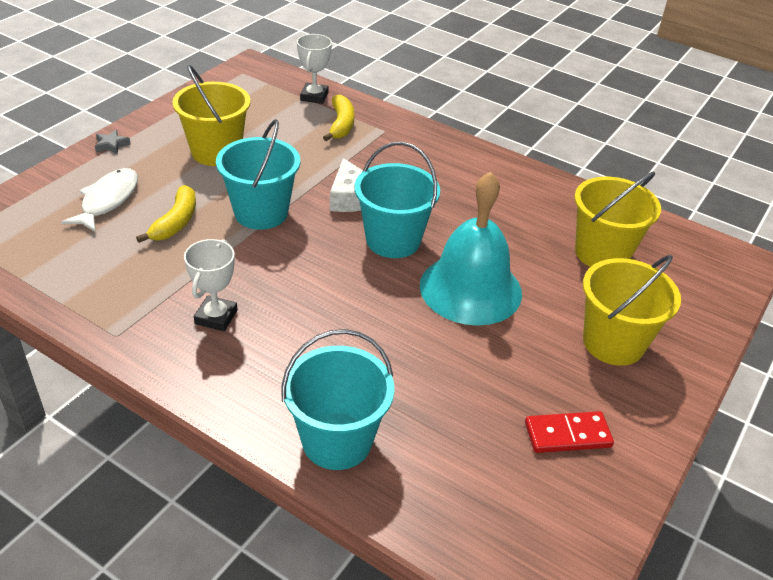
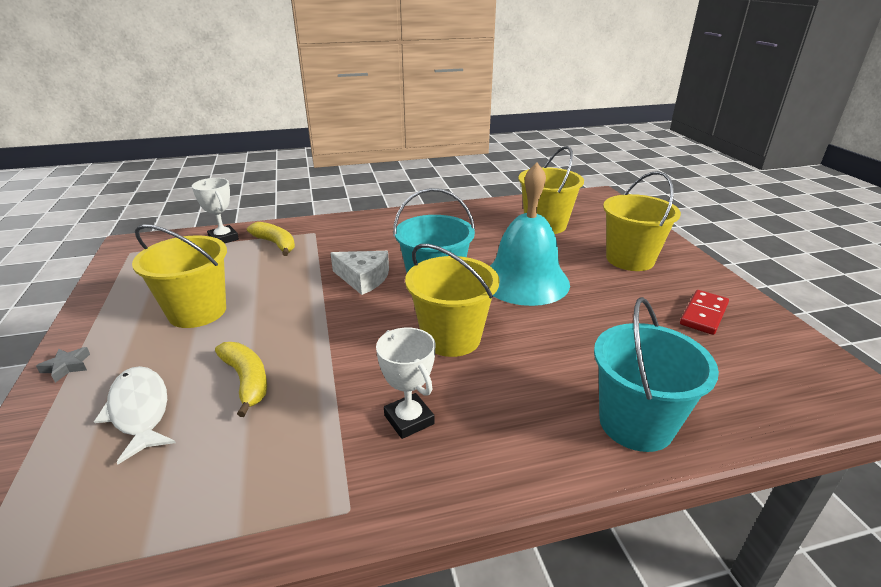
camera: 45 degrees left, 10 degrees down
turquoise bucket [216,119,300,230] -> none
none -> yellow bucket [405,244,500,357]

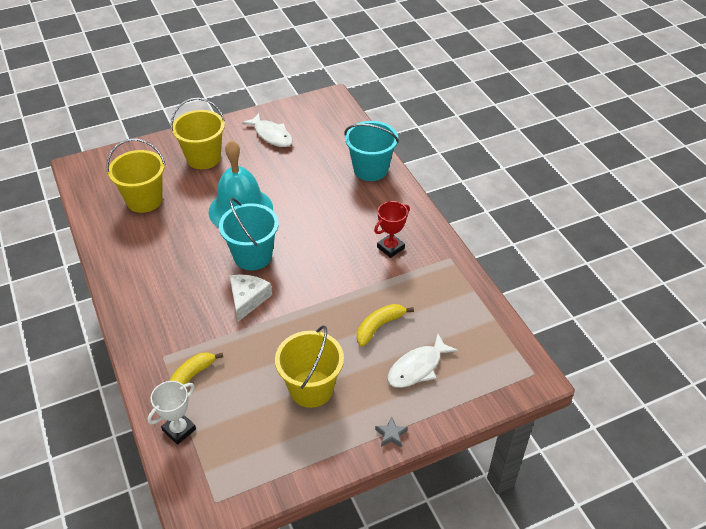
camera: 100 degrees left, 15 degrees up
white trophy [376,328,435,439] -> red trophy [374,201,410,258]
yellow bucket [405,244,500,357] -> none
red domino [680,290,729,335] -> white fish [242,113,293,147]

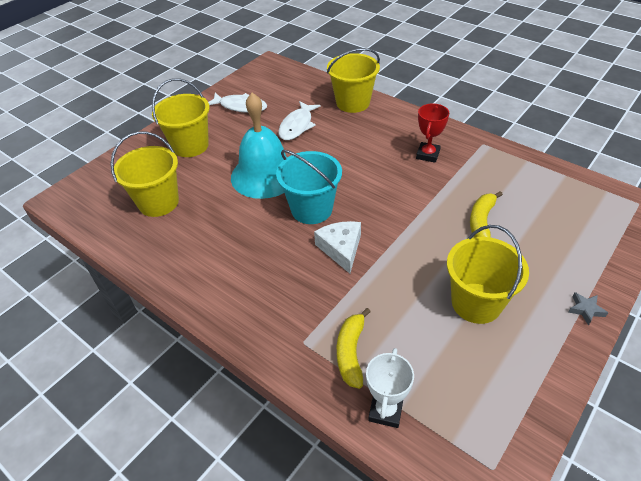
camera: 25 degrees left, 0 degrees up
turquoise bucket [344,121,399,181] -> yellow bucket [327,48,380,113]
white fish [387,334,458,388] -> white fish moved to [278,101,321,140]

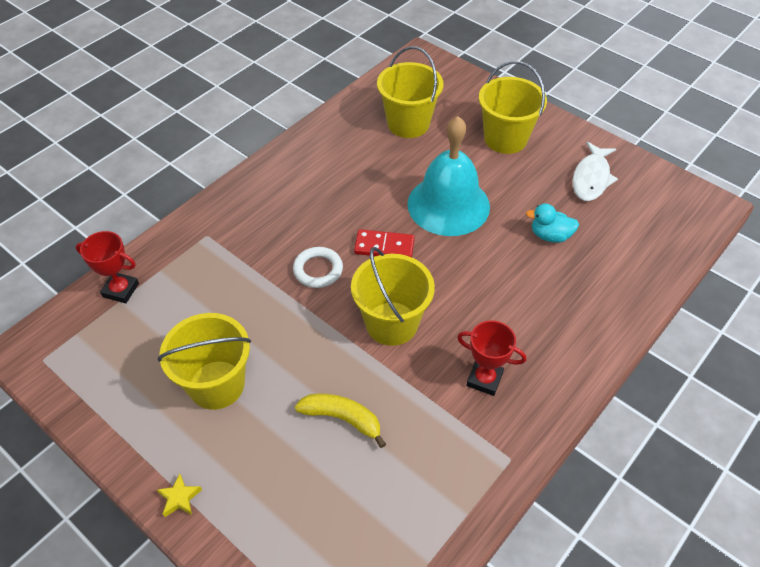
camera: 90 degrees right, 5 degrees up
turquoise bucket [276,150,342,224] -> red domino [354,229,415,257]
white fish [278,101,321,140] -> turquoise duck [526,204,579,243]
white cheese [314,221,361,273] -> white ring [293,247,343,288]
yellow bucket [327,48,380,113] -> yellow bucket moved to [351,247,435,346]
yellow banana [337,308,371,389] -> none
white trophy [366,348,414,428] -> red trophy [76,231,139,303]
grey star [568,292,608,325] -> yellow star [157,473,202,517]

